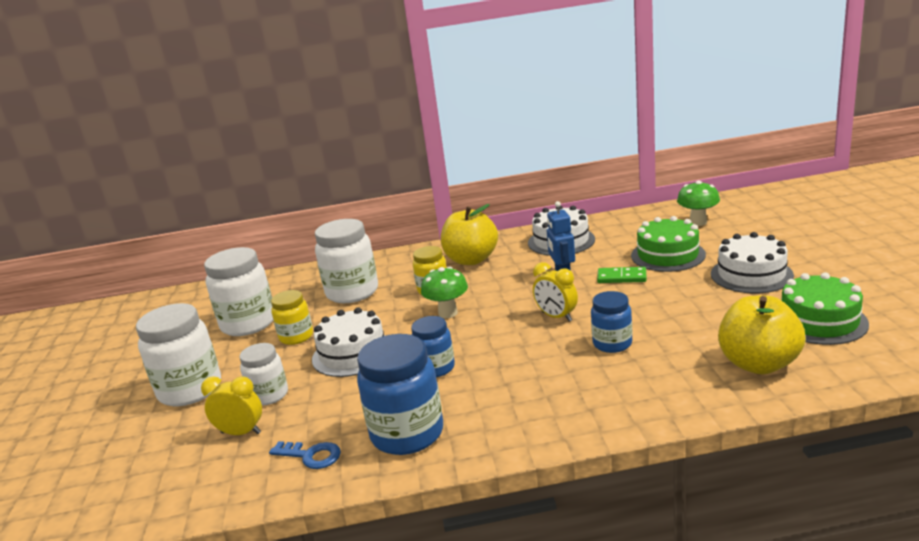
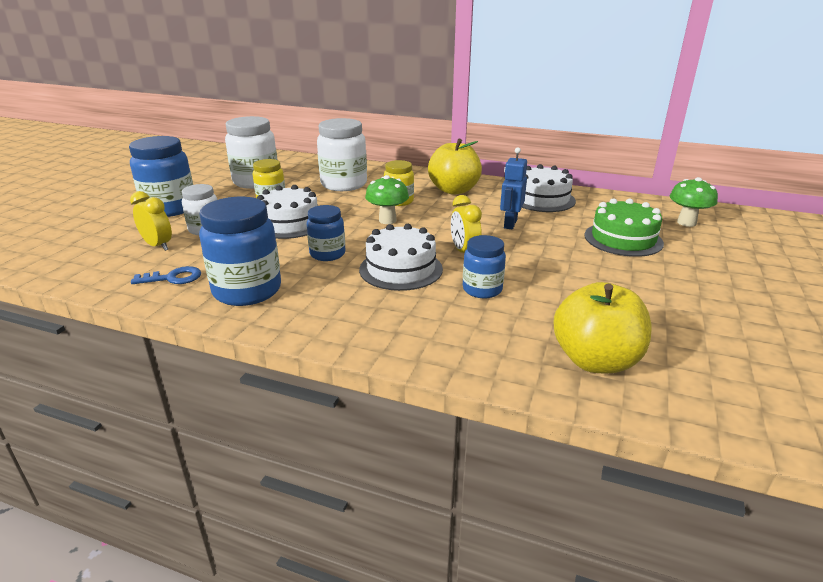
camera: 25 degrees right, 5 degrees up
white jar [136,303,221,406] -> blue jar [129,136,193,217]
blue key [269,441,341,469] -> blue key turned 60 degrees counterclockwise [131,266,201,284]
green domino [597,267,647,283] -> none
white cake [711,232,794,293] -> white cake moved to [359,224,443,291]
green cake [781,273,869,345] -> none

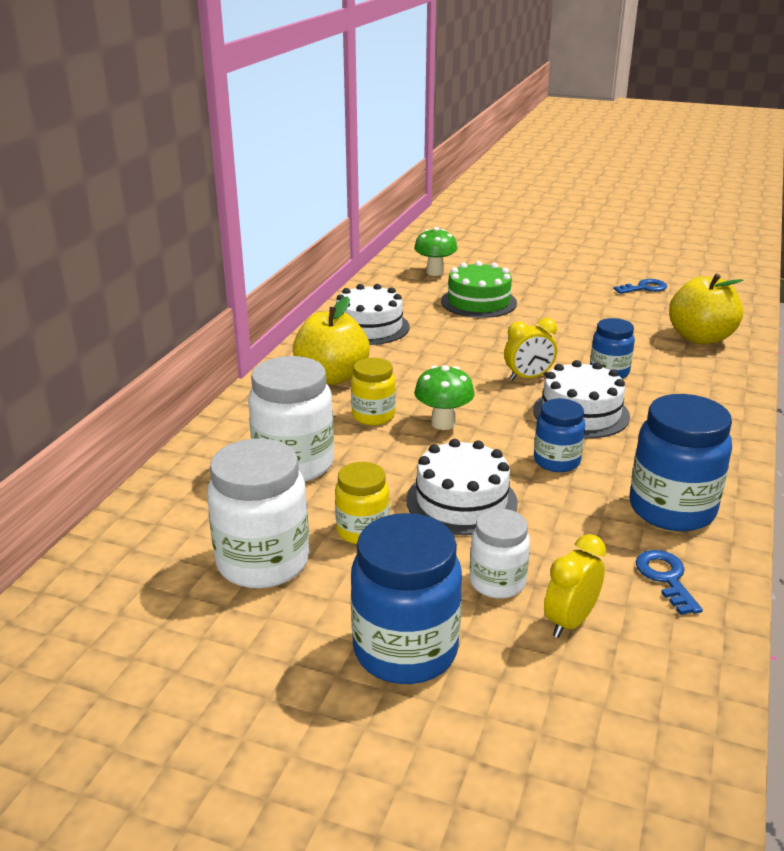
camera: 90 degrees left, 0 degrees up
blue robot [500,147,527,229] -> none
none -> blue key [614,279,667,294]

